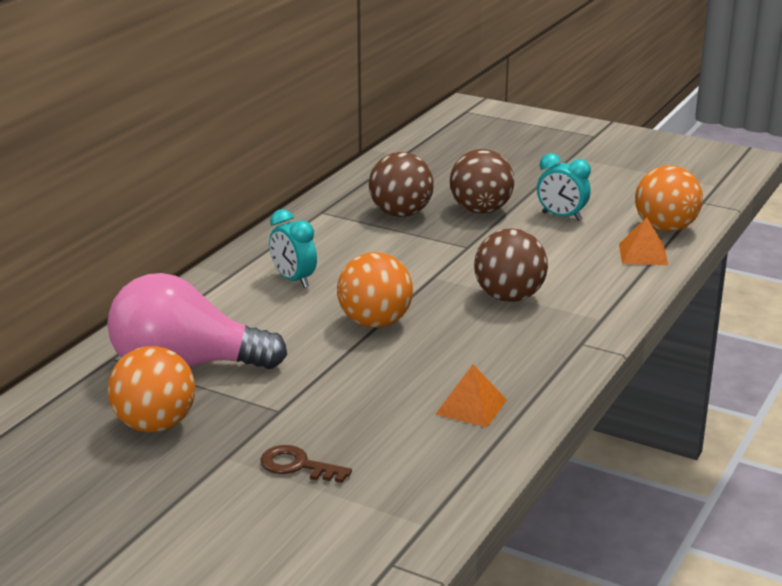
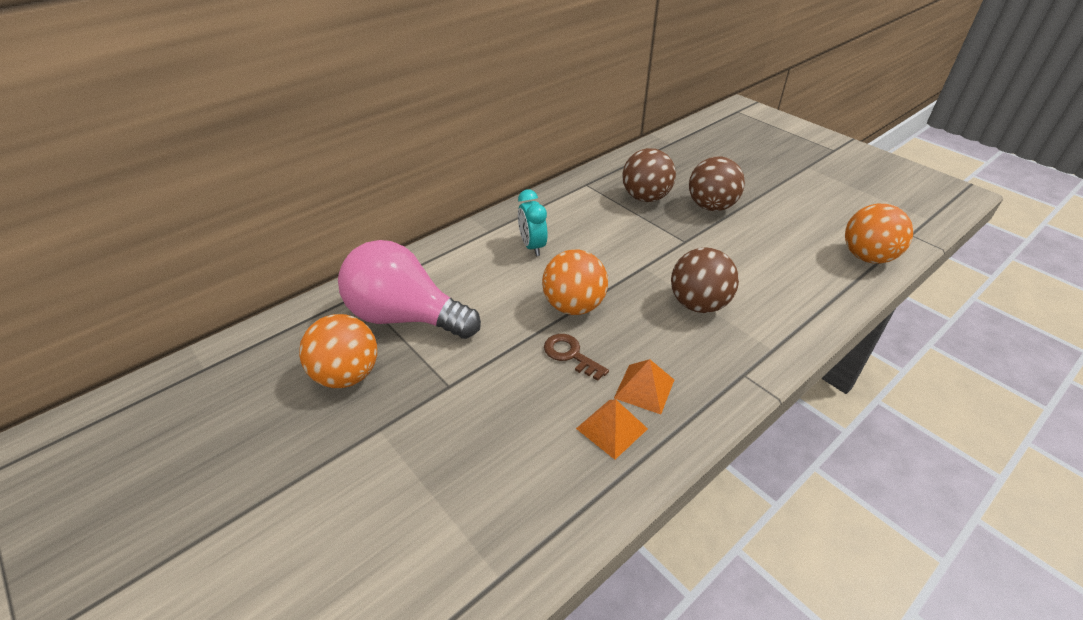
camera: 20 degrees right, 15 degrees up
brown key [260,445,352,483] -> brown key moved to [544,334,609,381]
turquoise clock [537,153,591,221] -> none
orange pyramid [619,217,668,265] -> orange pyramid moved to [614,359,674,414]

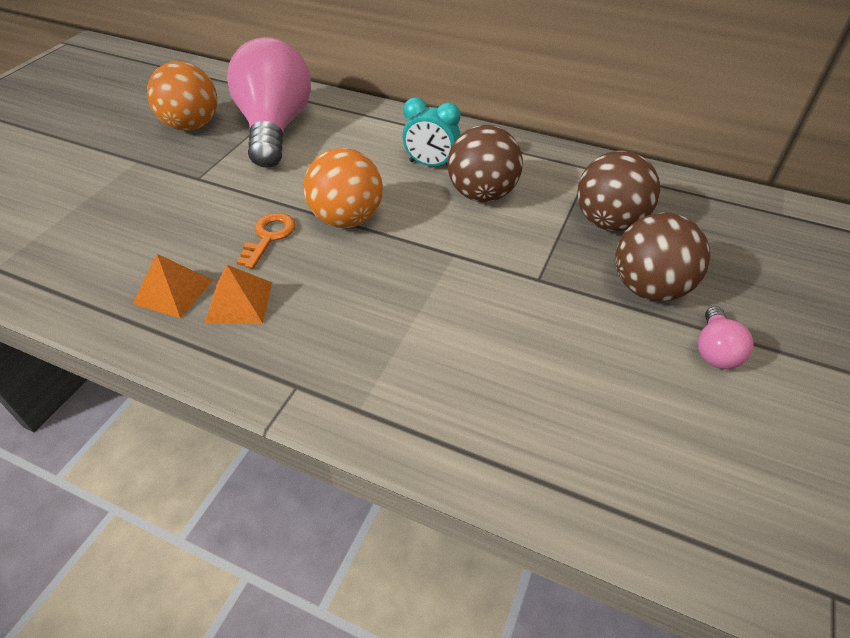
camera: 65 degrees right, 5 degrees up
turquoise clock [518,189,547,256] -> turquoise clock turned 120 degrees counterclockwise [402,97,461,166]
brown key [544,334,609,381] -> orange key [236,213,296,269]
brown ball [671,247,739,313] -> brown ball moved to [447,125,523,202]
orange ball [845,204,913,264] -> none
none -> pink light bulb [698,306,754,369]

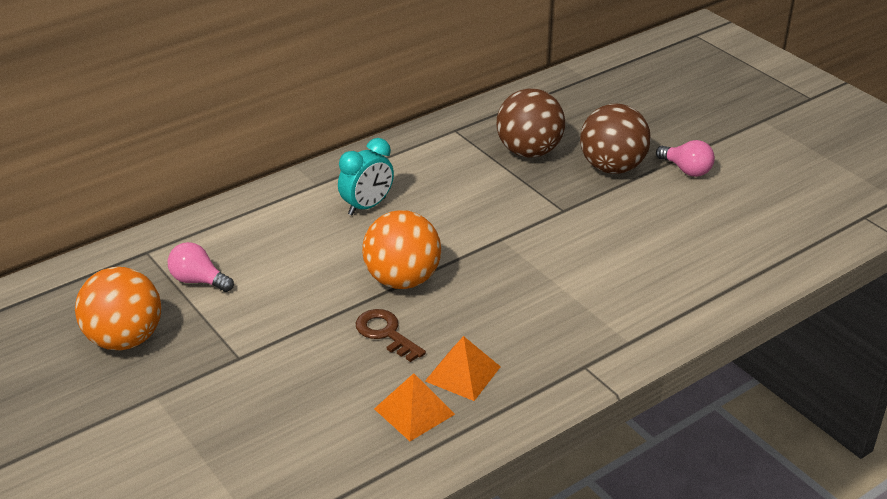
camera: 60 degrees left, 10 degrees down
pink light bulb [227,37,311,168] -> pink light bulb [168,242,234,292], size x0.42
orange key [236,213,296,269] -> brown key [356,309,426,362]
brown ball [447,125,523,202] -> none

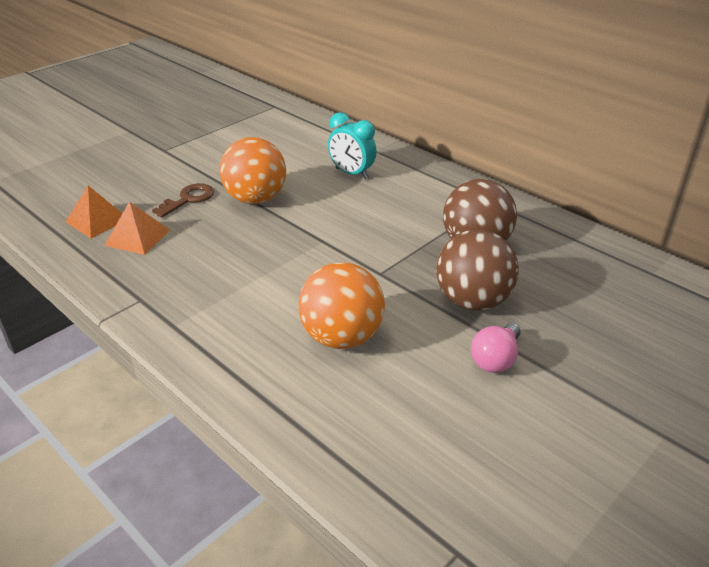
camera: 80 degrees right, 0 degrees up
orange ball [75,267,161,350] -> orange ball moved to [298,262,385,349]
pink light bulb [168,242,234,292] -> none

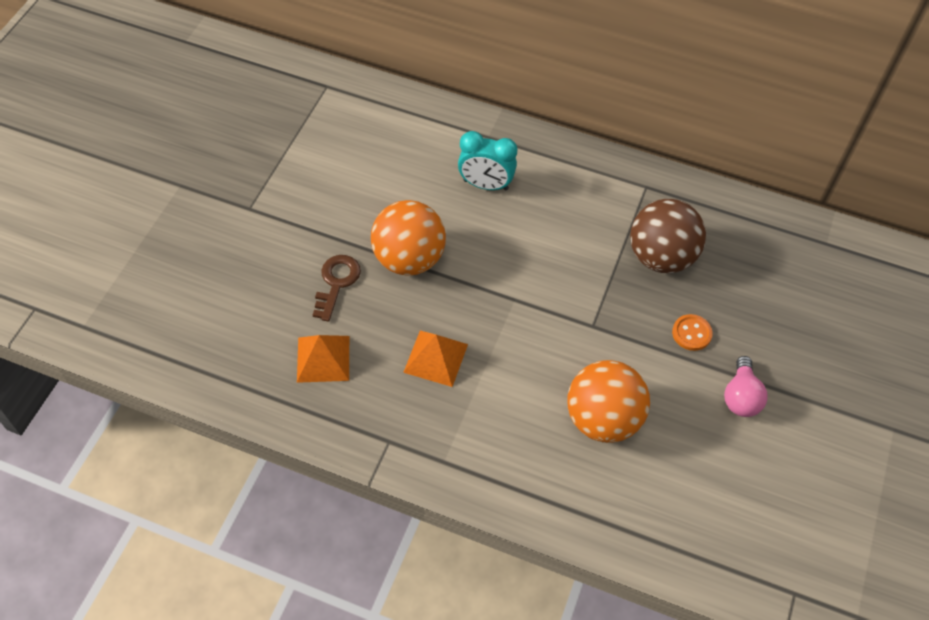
camera: 25 degrees left, 20 degrees up
orange pyramid [66,186,123,238] -> orange pyramid moved to [403,331,468,387]
brown ball [436,230,519,311] -> orange button [672,314,713,351]

